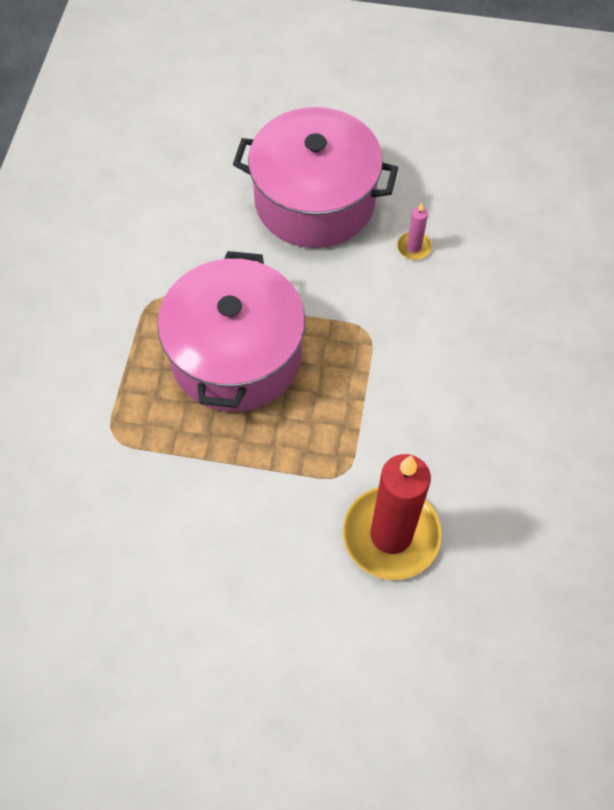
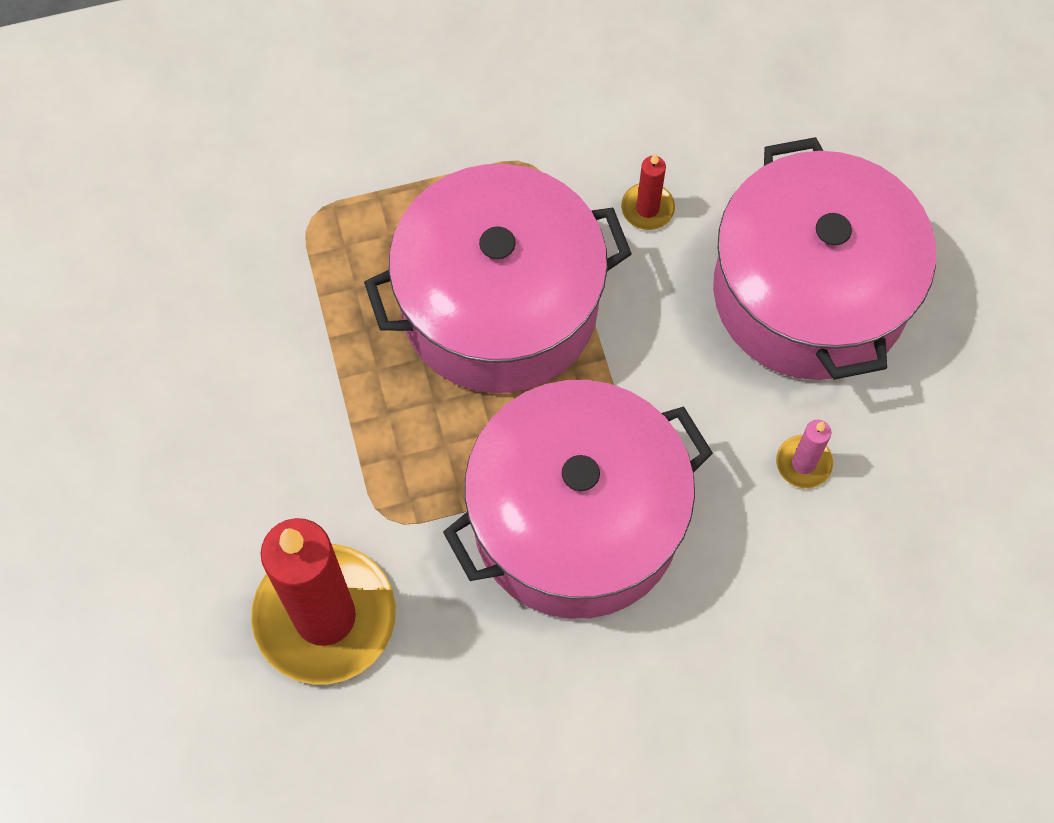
camera: 65 degrees right, 5 degrees up
none -> pink pot [443,380,713,619]
none -> red candle [621,153,675,230]

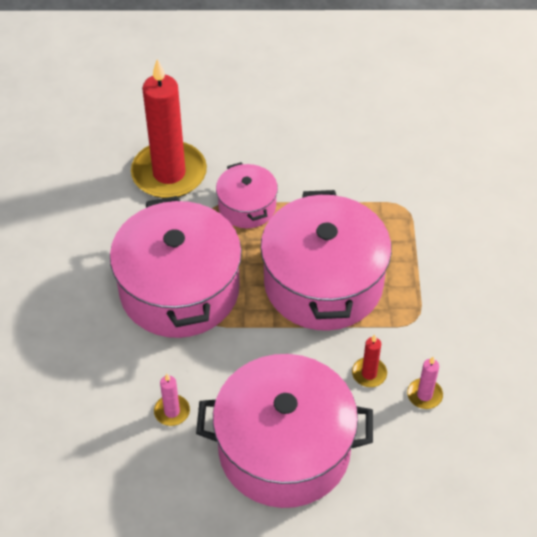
camera: 105 degrees right, 15 degrees down
none -> pink pot [216,162,278,228]
none -> pink candle [407,357,443,409]

